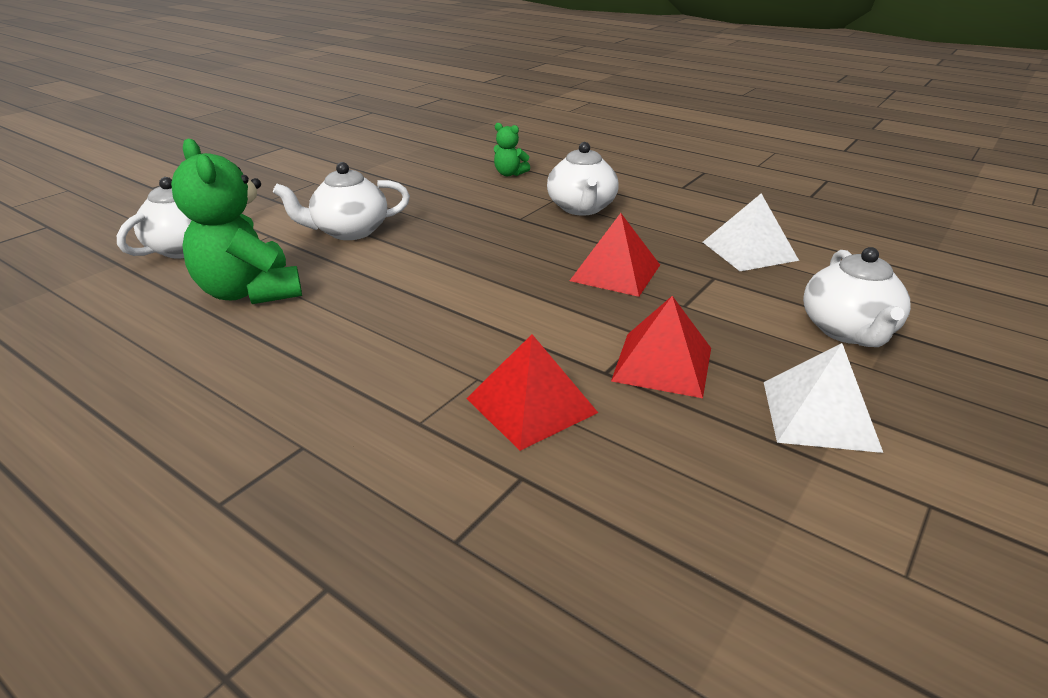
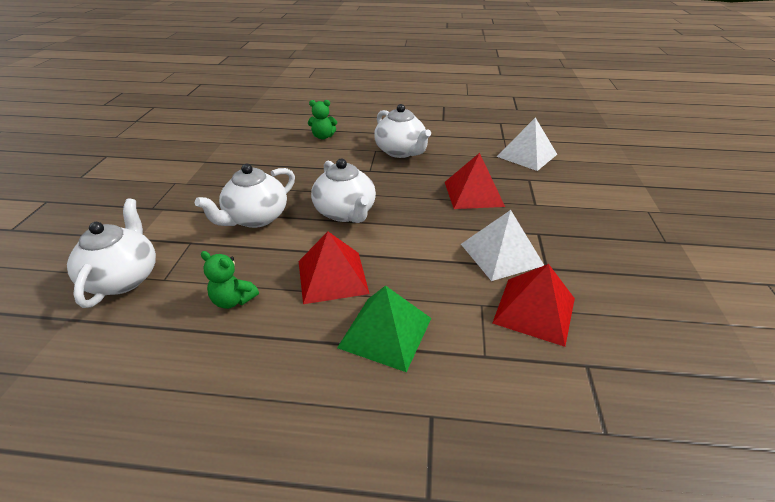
camera: 30 degrees left, 5 degrees up
green teddy bear [171,139,302,304] -> green teddy bear [201,251,259,309], size x0.47
red pyramid [611,296,711,398] -> red pyramid moved to [299,232,369,304]
white pyramid [764,343,883,453] -> white pyramid moved to [461,210,544,281]
white teapot [803,247,911,347] -> white teapot moved to [311,159,376,223]
none -> green pyramid [337,285,431,372]

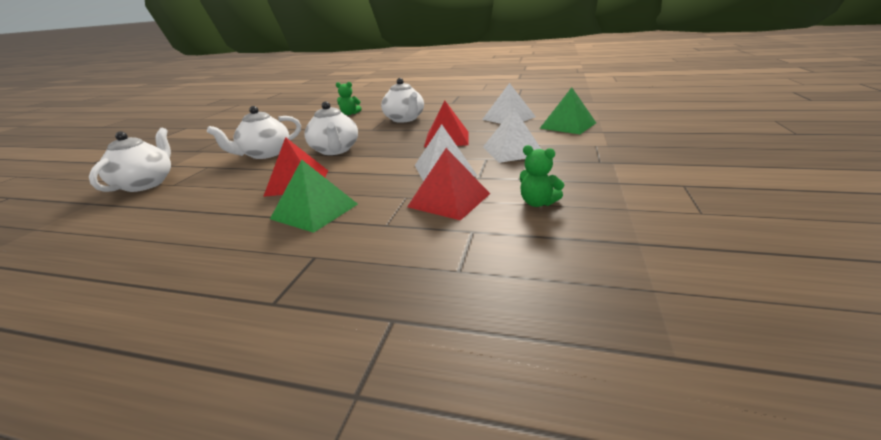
camera: 10 degrees right, 10 degrees down
green teddy bear [201,251,259,309] -> green teddy bear moved to [520,145,564,207]
none -> white pyramid [483,108,541,163]
none -> green pyramid [540,87,596,134]

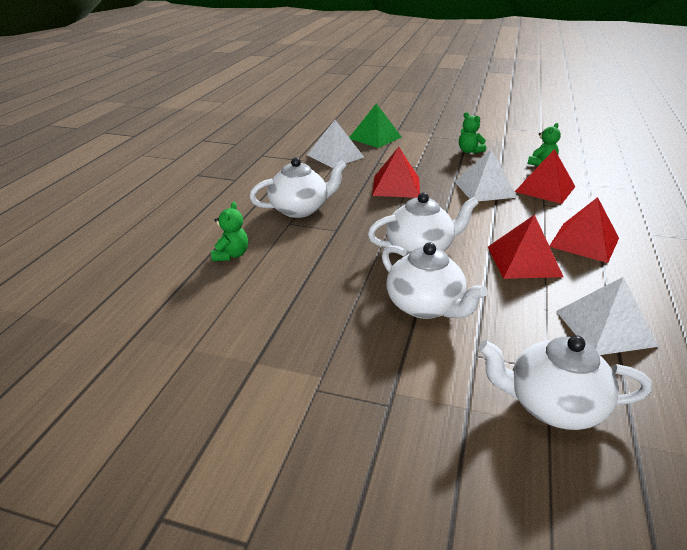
camera: 90 degrees left, 5 degrees up
green pyramid [270,160,358,233] -> red pyramid [550,197,619,263]
white pyramid [483,108,541,163] -> white pyramid moved to [556,277,659,355]
none -> green teddy bear [459,112,486,154]

